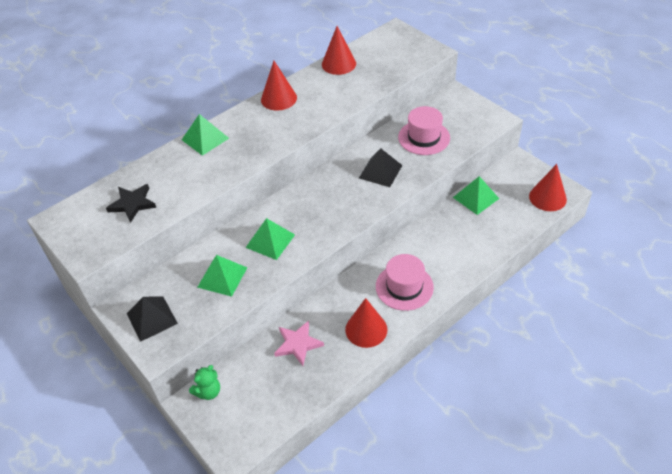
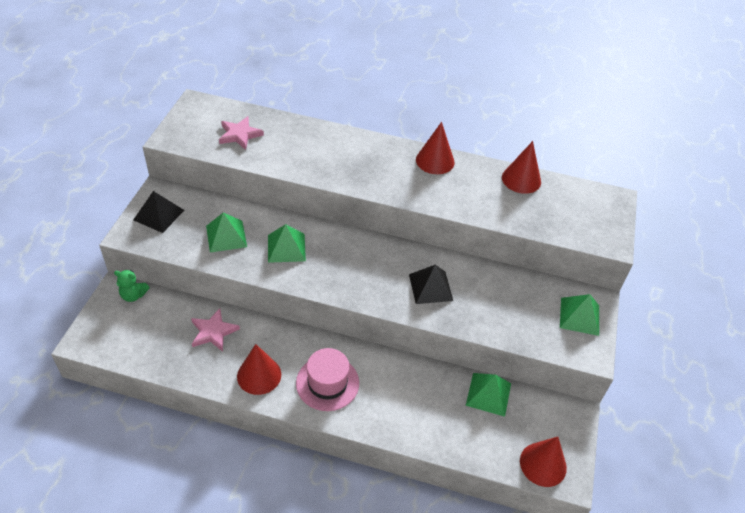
camera: 50 degrees right, 0 degrees up
black star [106,184,156,223] -> pink star [219,116,264,150]
green pyramid [182,114,229,156] -> green pyramid moved to [560,294,599,336]
pink hat [398,106,450,155] -> none

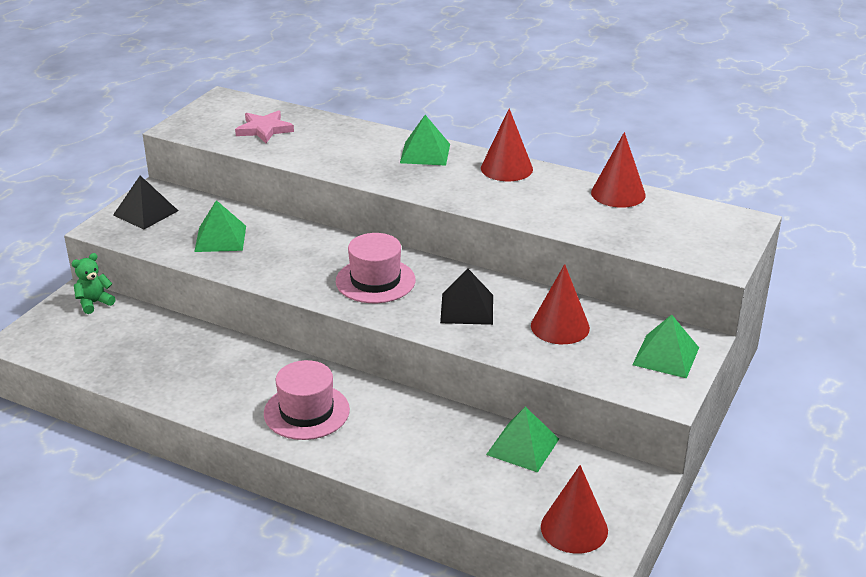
camera: 15 degrees right, 15 degrees down
green teddy bear [114,270,150,302] -> green teddy bear turned 120 degrees clockwise [71,253,116,314]
pink star [191,308,240,352] -> none
red cone [237,344,281,395] -> red cone moved to [531,264,590,344]
green pyramid [268,224,306,263] -> green pyramid moved to [400,115,450,166]
none -> pink hat [336,233,416,303]

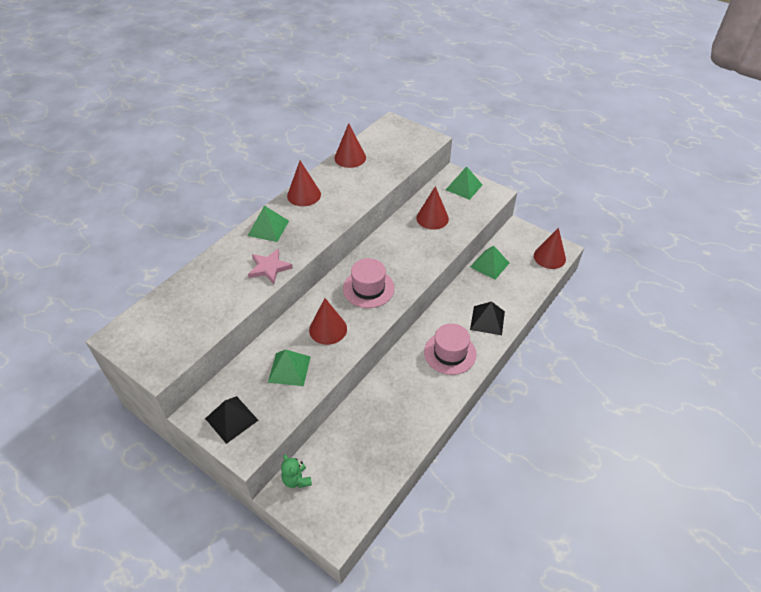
camera: 80 degrees left, 15 degrees up
pink star [235,110,294,143] -> pink star moved to [248,249,293,284]
black pyramid [440,269,493,325] -> black pyramid moved to [470,301,505,335]
none -> red cone [309,298,347,345]

